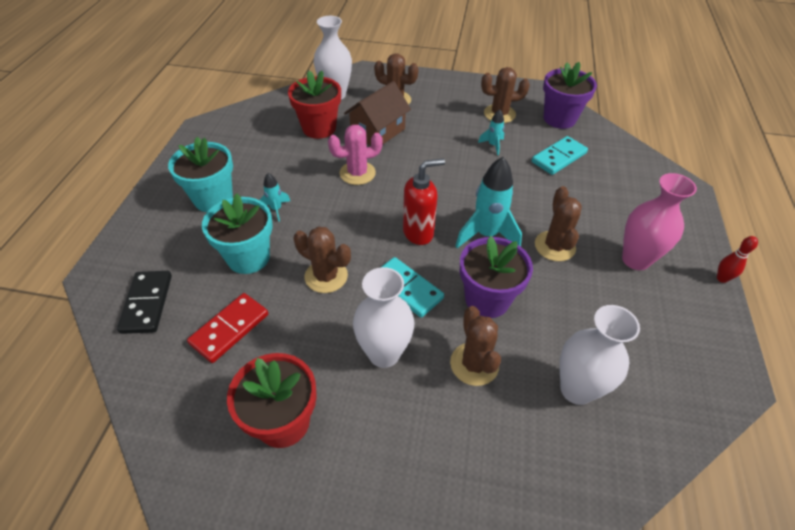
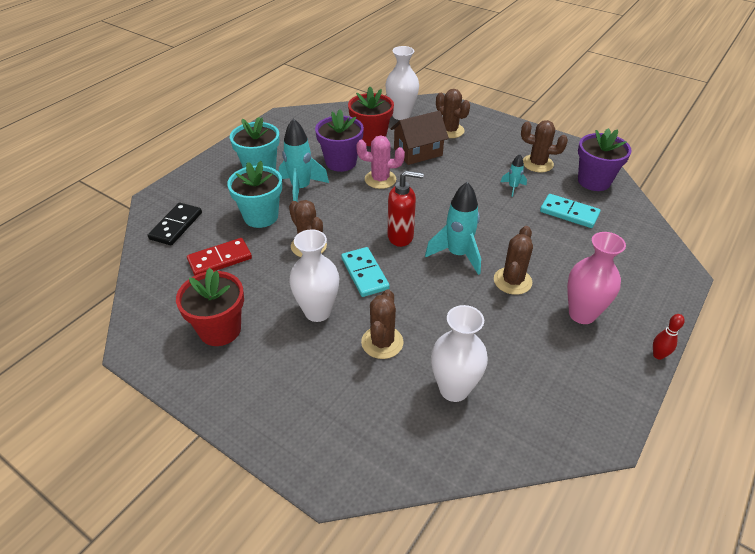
camera: 25 degrees right, 5 degrees down
turquoise rocket [260,173,290,222] -> turquoise rocket [279,118,329,202], size x1.98
purple flower pot [460,236,533,318] -> purple flower pot moved to [315,109,364,172]
turquoise domino [532,136,588,175] -> turquoise domino turned 45 degrees clockwise [540,194,600,228]

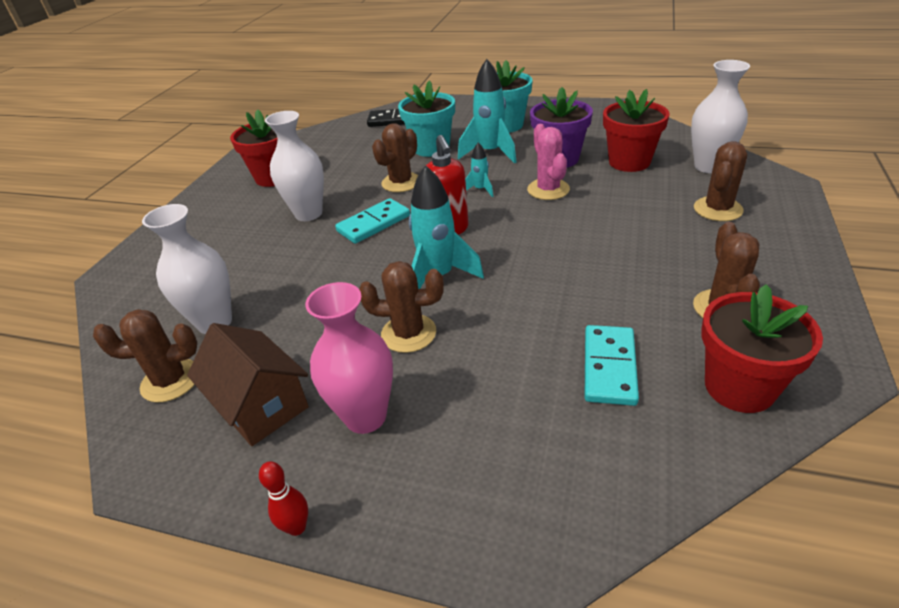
camera: 75 degrees right, 5 degrees down
red domino [187,238,252,276] -> none
brown cactus [361,289,403,359] -> brown cactus moved to [93,309,197,403]
brown house [390,111,449,165] -> brown house moved to [187,323,309,446]
turquoise rocket [501,154,527,197] -> turquoise rocket moved to [465,143,493,197]
purple flower pot [578,128,632,191] -> red flower pot [701,284,823,413]

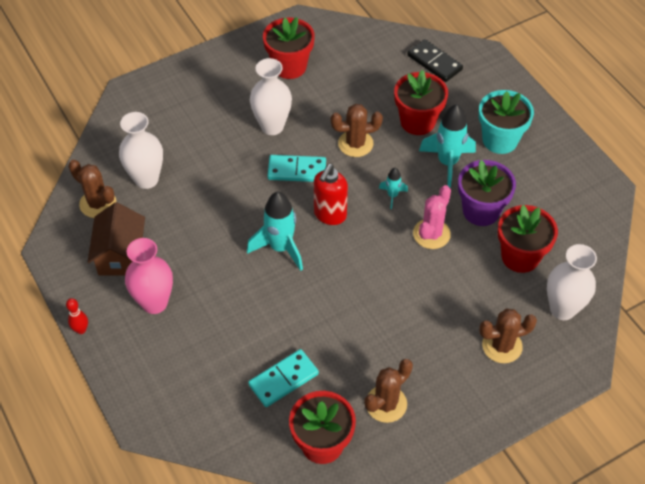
camera: 40 degrees right, 15 degrees up
brown cactus [359,261,444,353] -> none
turquoise flower pot [398,80,455,157] -> red flower pot [394,70,448,135]

